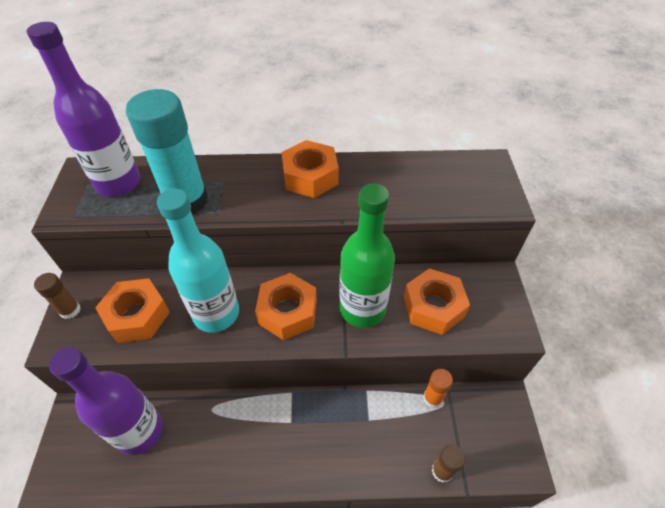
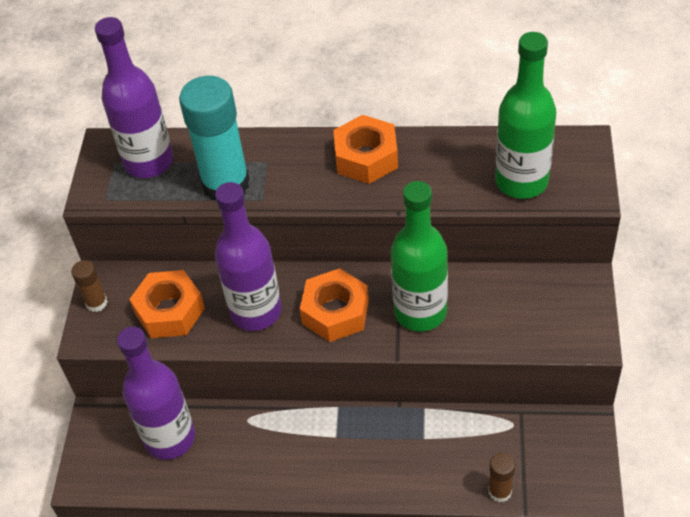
camera: 10 degrees right, 0 degrees up
turquoise bottle [157,188,239,333] -> purple bottle [215,182,282,331]
orange nut [404,268,470,335] -> none
orange glue stick [423,369,453,408] -> none
none -> green bottle [495,32,556,199]

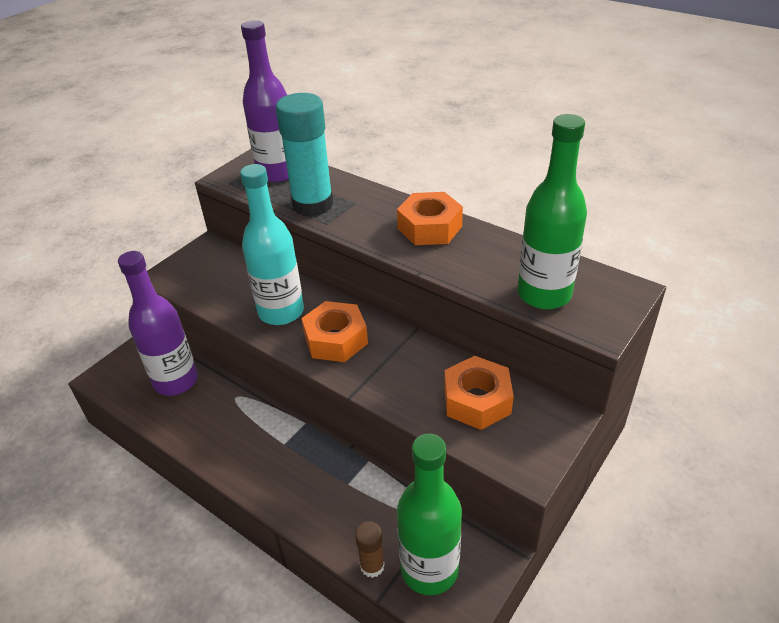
camera: 30 degrees right, 10 degrees down
brown glue stick [71,260,108,312] -> none
orange nut [129,270,205,338] -> orange nut moved to [444,356,514,430]
purple bottle [215,182,282,331] -> turquoise bottle [240,164,304,325]
green bottle [391,181,448,332] -> green bottle moved to [397,434,462,595]

